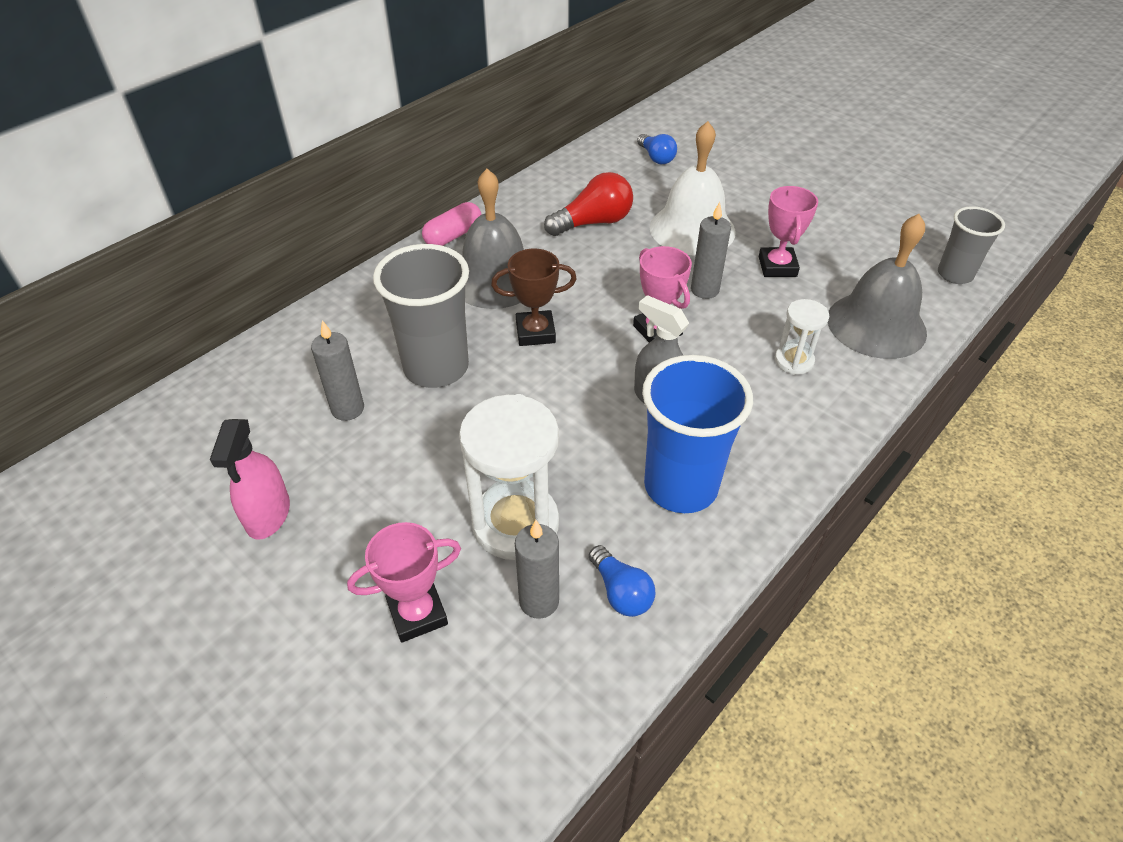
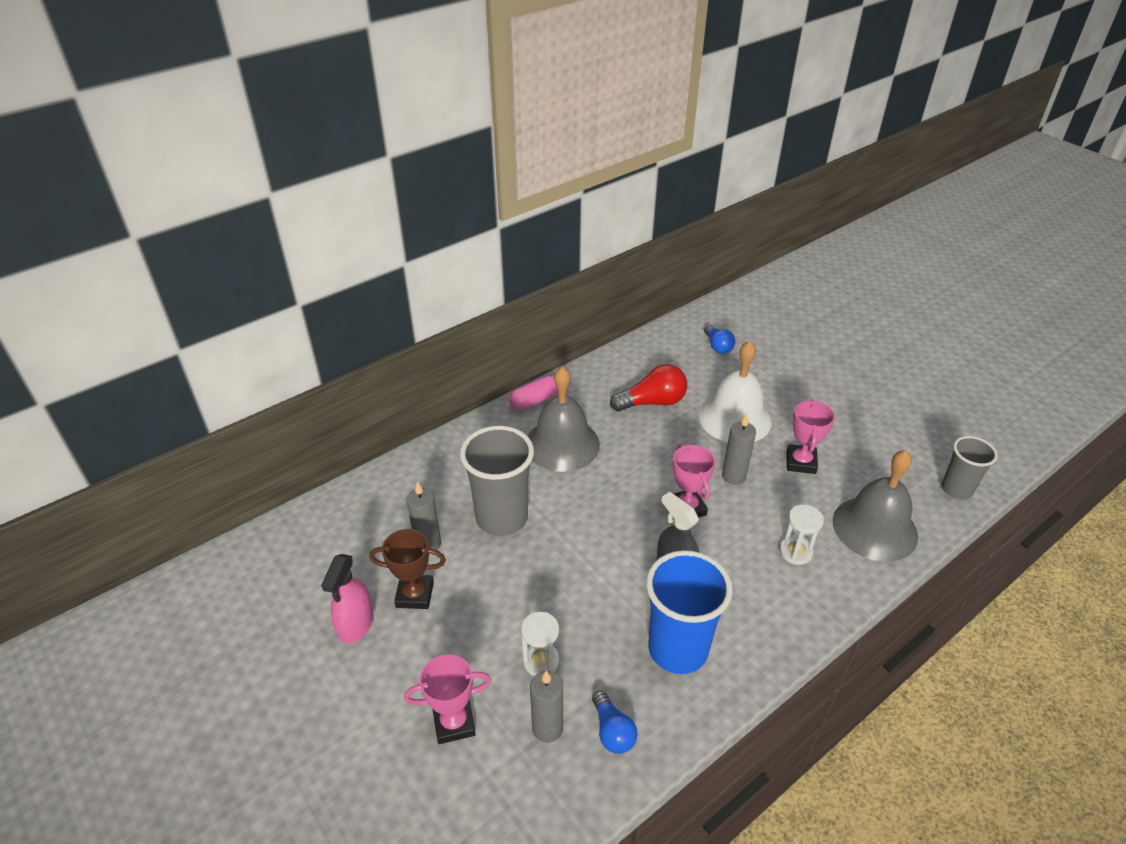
camera: 10 degrees right, 5 degrees down
white hourglass [459,394,559,560] -> white hourglass [521,612,559,676], size x0.53
brown trophy [491,249,577,346] -> brown trophy moved to [369,529,446,609]

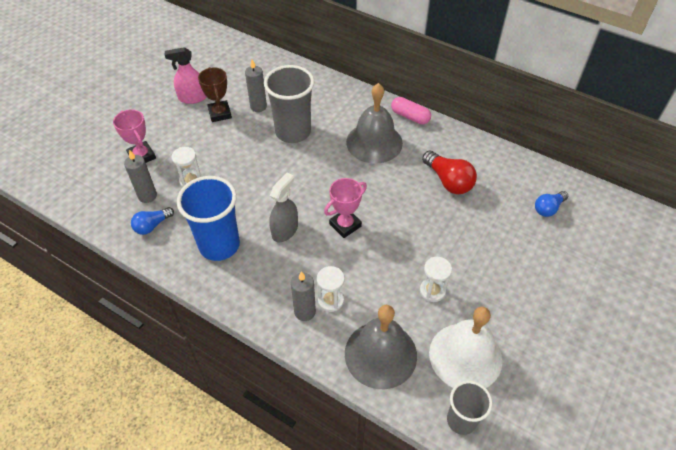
camera: 70 degrees right, 10 degrees up
white bell [699,341,772,442] -> white bell moved to [429,307,503,388]
grey candle [722,414,756,485] -> grey candle moved to [291,271,316,321]
pink trophy [786,399,835,474] -> white hourglass [420,257,452,302]

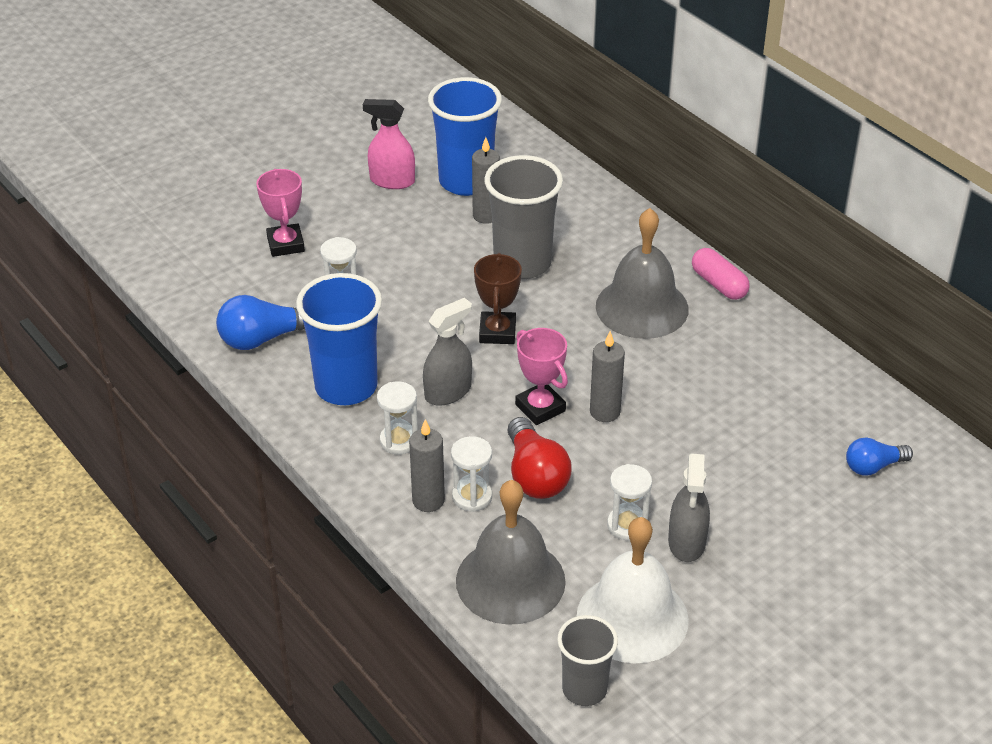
camera: 20 degrees right, 10 degrees down
grey candle [124,150,157,203] -> grey candle moved to [590,331,625,422]
blue light bulb [131,207,174,235] -> blue light bulb [216,295,305,350], size x1.56
brown trophy [198,67,232,122] -> brown trophy moved to [474,253,522,344]
pink trophy [324,178,367,238] -> pink trophy turned 75 degrees clockwise [515,328,568,425]
red light bulb [422,150,477,194] -> red light bulb moved to [508,417,572,499]
none -> white hourglass [377,381,418,455]
none -> blue cup [428,77,502,196]
none -> grey spray bottle [668,453,710,562]

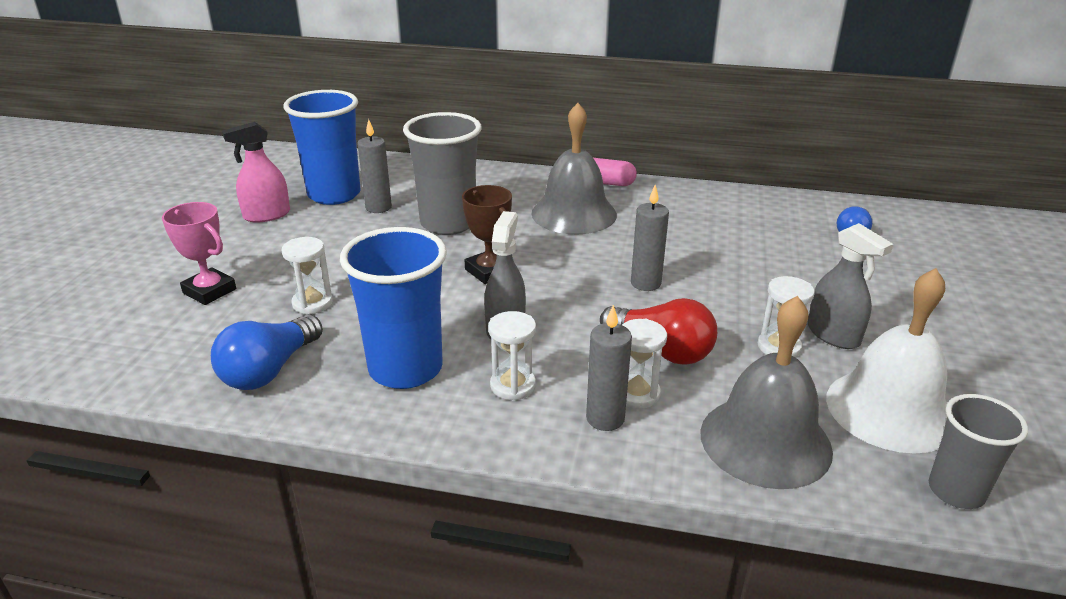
camera: 40 degrees left, 10 degrees down
pink trophy [515,328,568,425] -> none

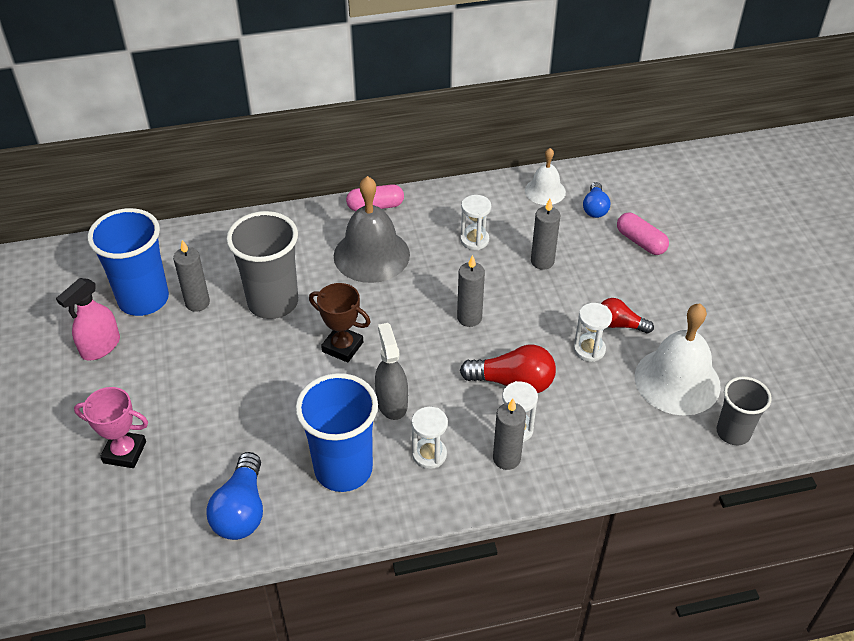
camera: 25 degrees left, 15 degrees up
white hourglass [282,237,333,314] -> white hourglass moved to [460,195,491,250]
grey bell [700,296,833,489] -> none
grey spray bottle [808,223,893,349] -> red light bulb [601,298,654,334]
none -> white bell [525,148,566,205]
none -> grey candle [531,199,560,270]
none -> pink capsule [617,212,669,255]

